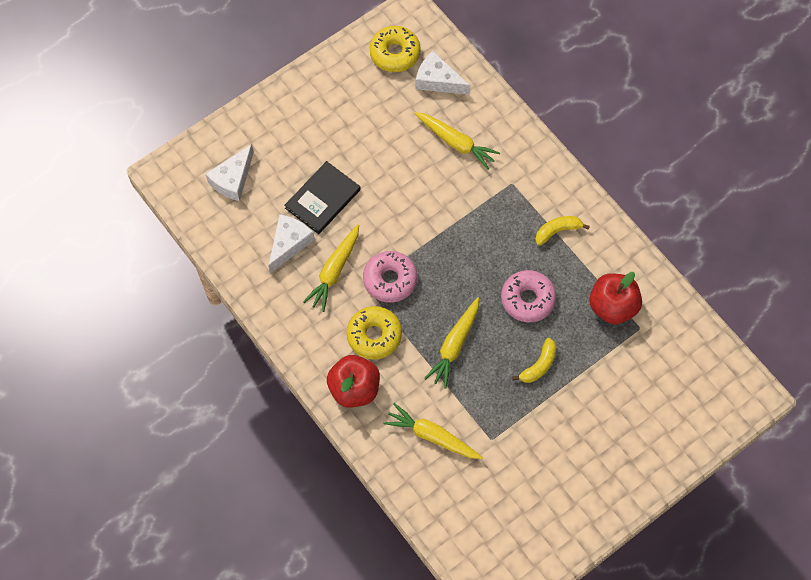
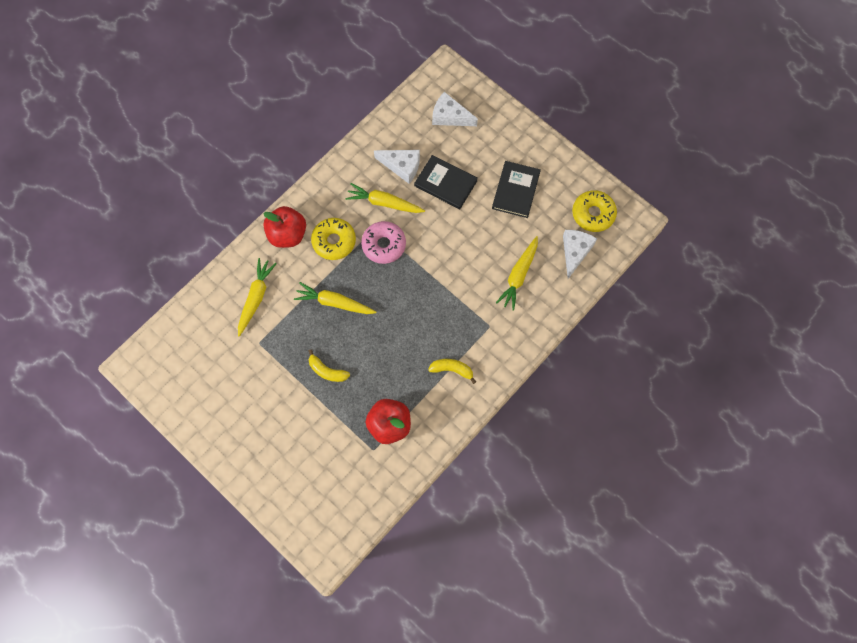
camera: 80 degrees right, 5 degrees up
pink donut [501,270,556,322] -> none
yellow banana [535,216,590,246] -> yellow banana turned 45 degrees counterclockwise [428,359,476,384]
none -> black book [492,161,541,218]

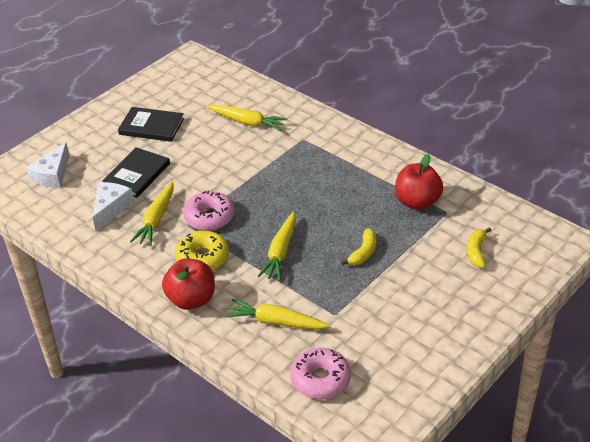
camera: 90 degrees left, 30 degrees down
yellow banana [428,359,476,384] -> yellow banana moved to [467,227,491,268]
white cheese [563,230,597,279] -> none
yellow donut [572,190,617,232] -> none
none -> pink donut [290,348,351,399]

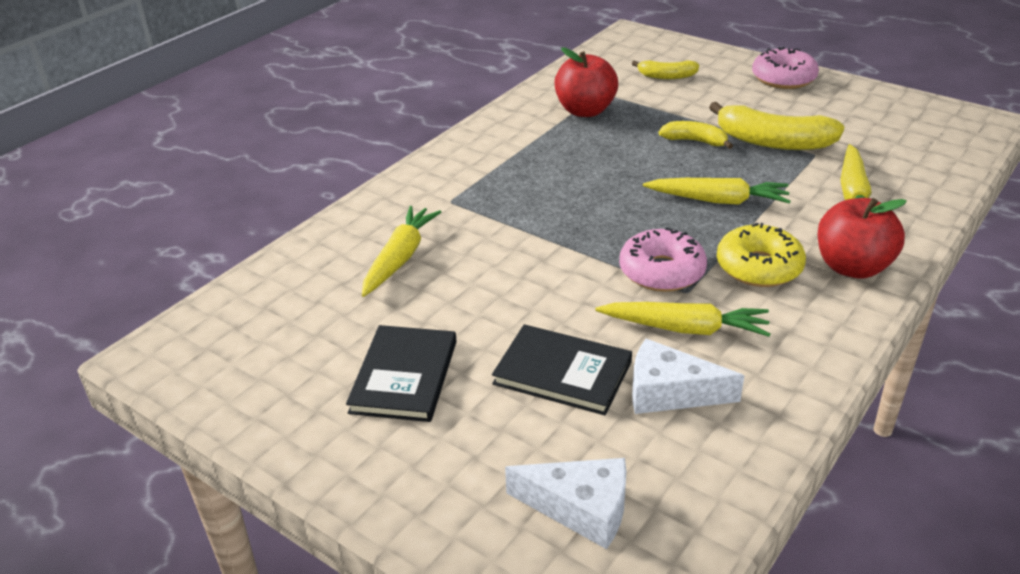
camera: 95 degrees left, 5 degrees down
pink donut [290,348,351,399] -> pink donut moved to [752,47,819,89]
none -> yellow banana [709,102,844,150]

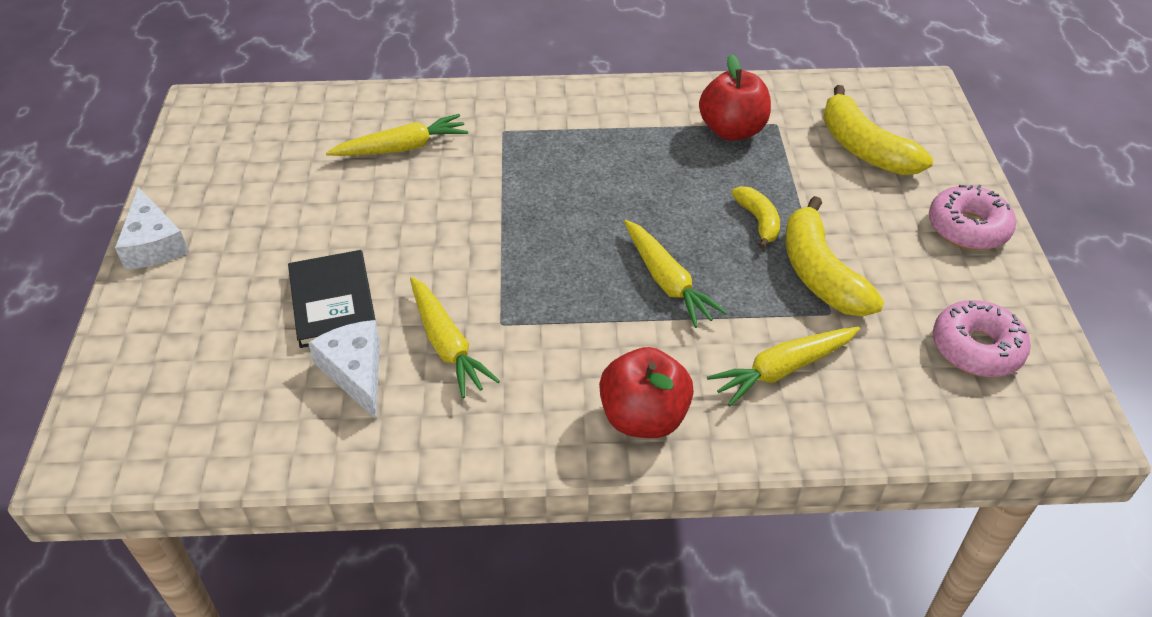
camera: 50 degrees right, 10 degrees up
black book [346,325,457,422] -> none
white cheese [505,458,626,549] -> white cheese moved to [115,187,189,269]
pink donut [619,227,707,292] -> pink donut moved to [933,300,1031,377]
yellow banana [632,60,699,79] -> yellow banana [823,85,933,175], size x1.78
yellow donut [717,223,806,287] -> none

